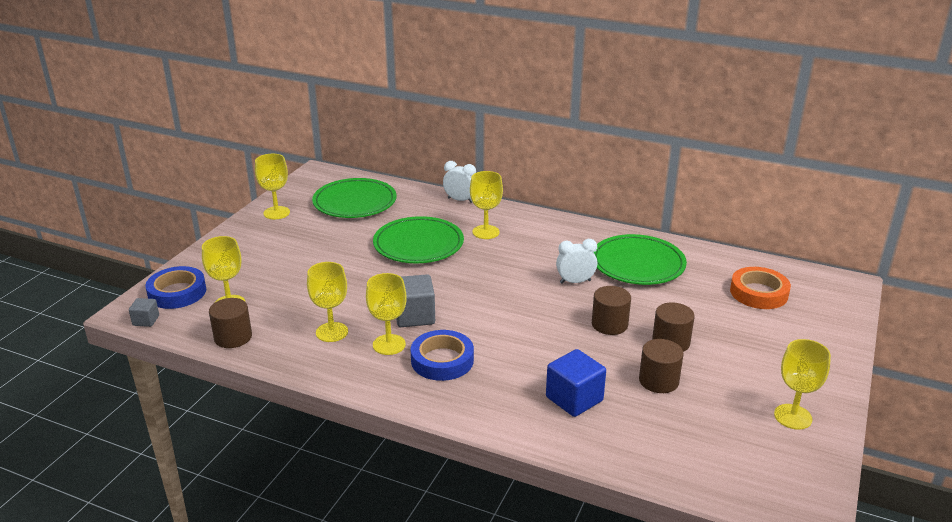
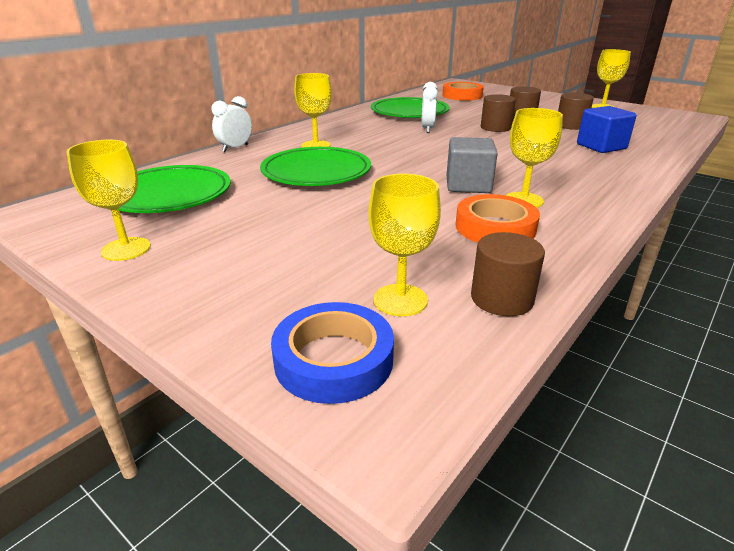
camera: 75 degrees left, 0 degrees up
grey cube [129,298,159,327] -> none
yellow goblet [307,262,348,342] -> orange tape [456,194,540,243]
blue tape [411,330,474,381] -> none

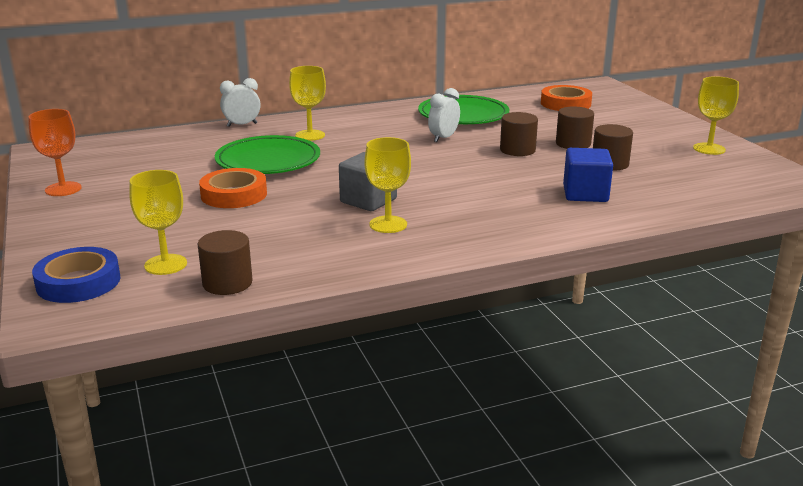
camera: 30 degrees right, 5 degrees down
yellow goblet [66,140,151,261] -> orange goblet [28,109,82,196]
green plate [119,165,231,213] -> none
orange tape [456,194,540,243] -> orange tape moved to [199,168,267,208]

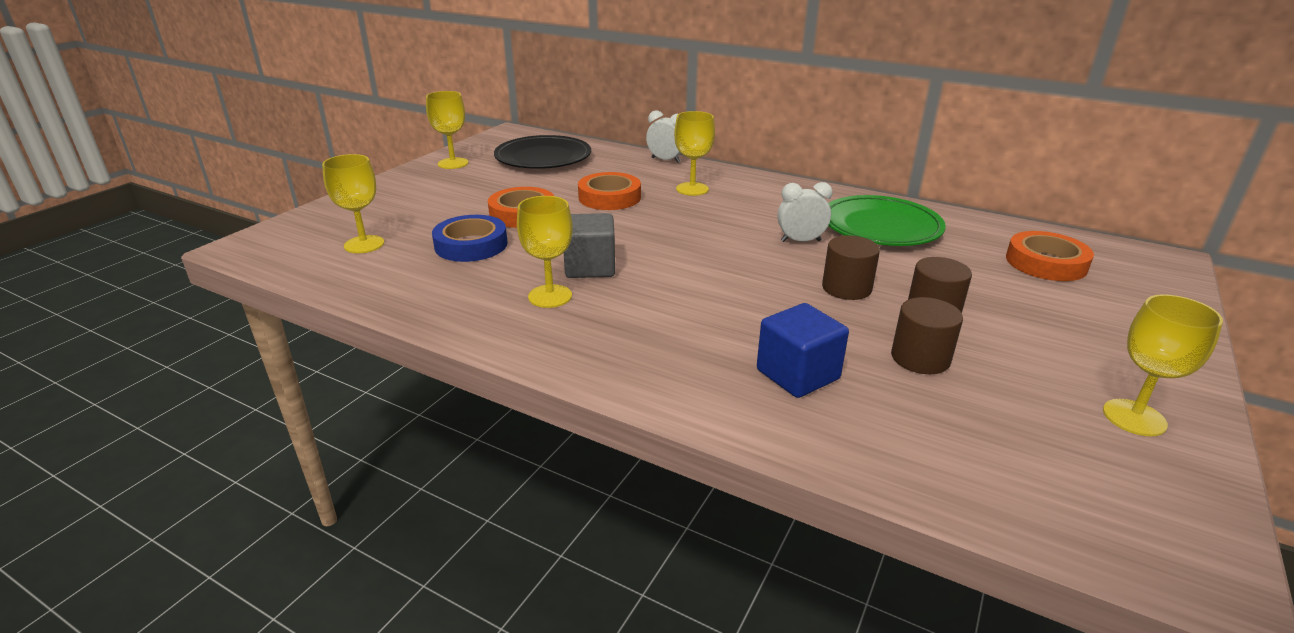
camera: 50 degrees right, 5 degrees up
orange goblet [28,109,82,196] -> yellow goblet [426,91,469,169]
blue tape [32,247,121,303] -> blue tape moved to [432,215,508,262]
brown cylinder [198,230,253,295] -> none
green plate [215,135,320,174] -> orange tape [578,172,641,210]
none -> black plate [494,135,591,169]

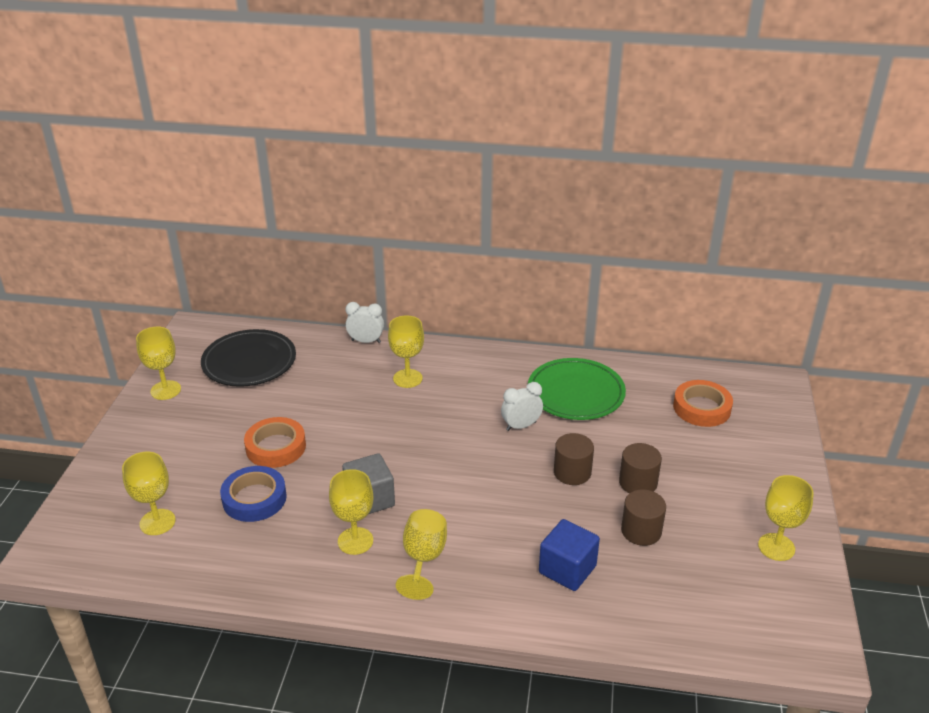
camera: 20 degrees left, 5 degrees up
orange tape [578,172,641,210] -> none
none -> yellow goblet [396,509,447,600]

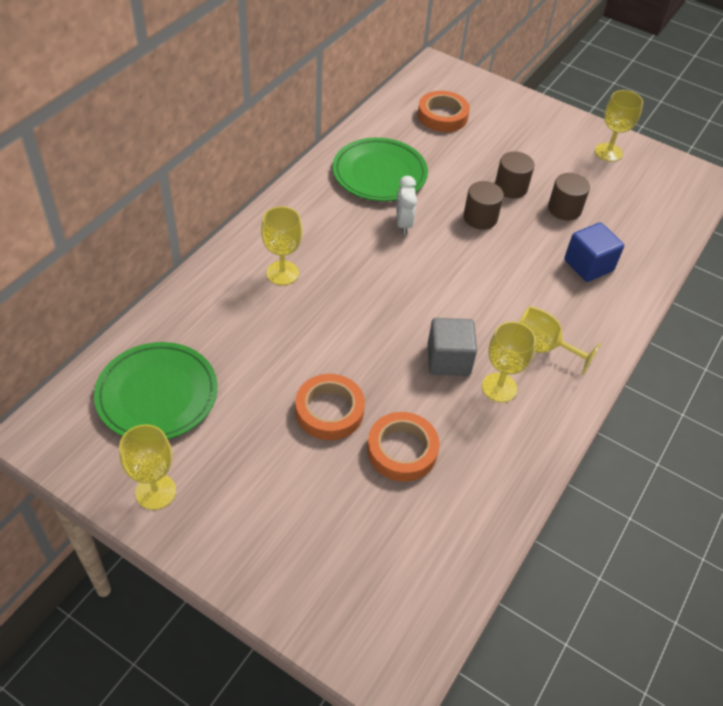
camera: 70 degrees left, 15 degrees up
yellow goblet [122,452,176,535] -> none
black plate [201,329,296,387] -> green plate [94,342,218,439]
blue tape [220,466,287,522] -> orange tape [367,412,440,482]
white clock [346,302,384,343] -> none

